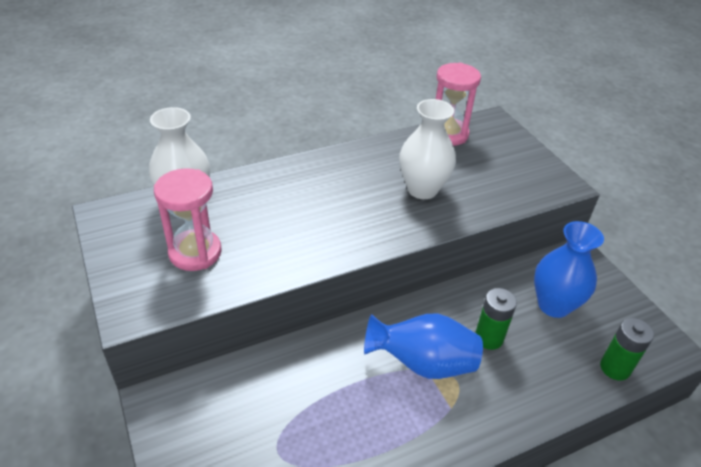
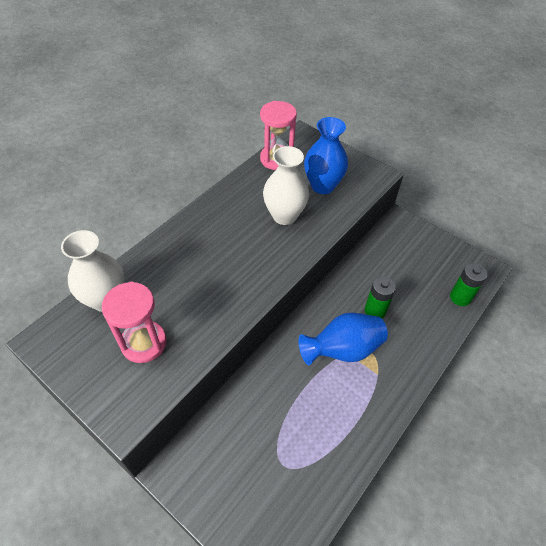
camera: 25 degrees left, 10 degrees up
blue vase [534,221,604,318] -> blue vase moved to [304,117,348,194]

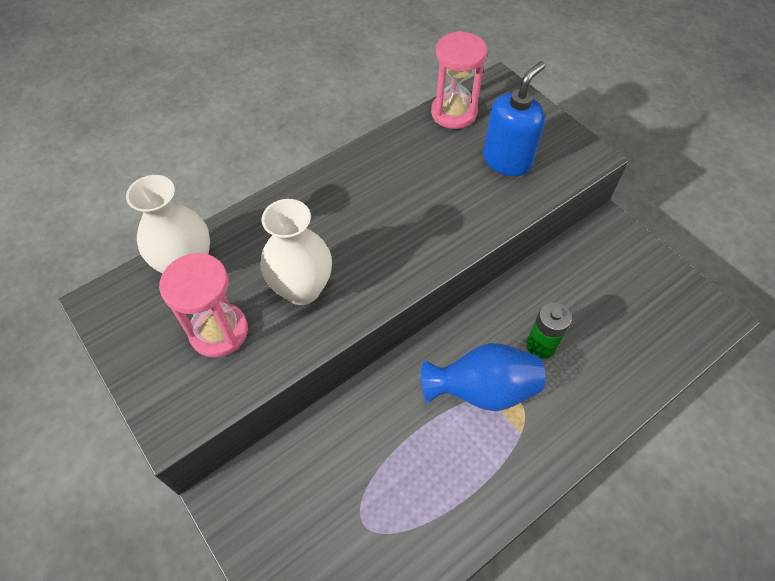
camera: 15 degrees right, 5 degrees up
white vase [263,146,309,225] -> white vase moved to [261,199,332,305]
blue vase [304,117,348,194] -> blue soap dispenser [483,61,545,176]
green battery [450,263,487,306] -> none

